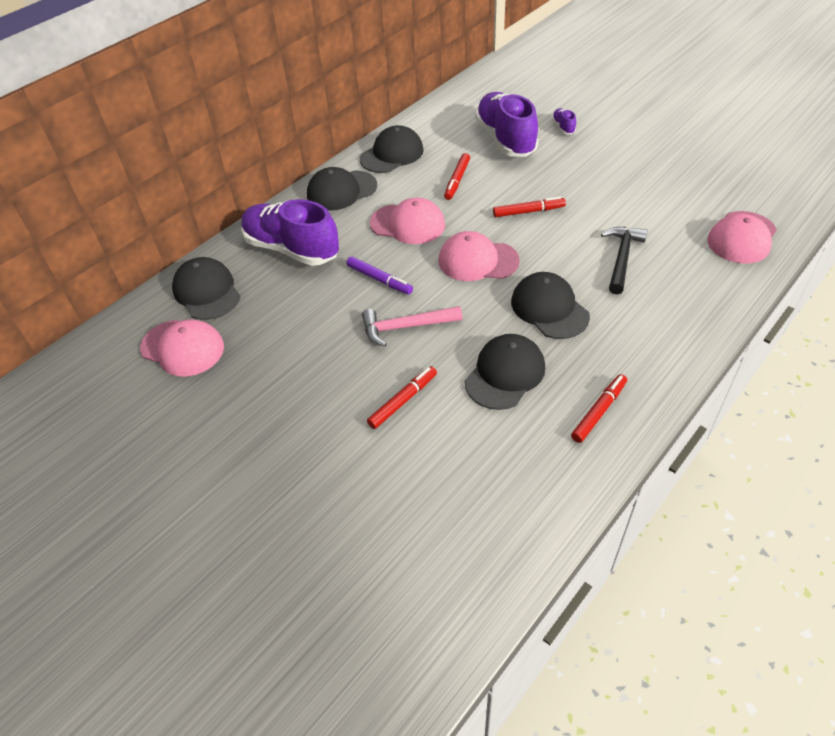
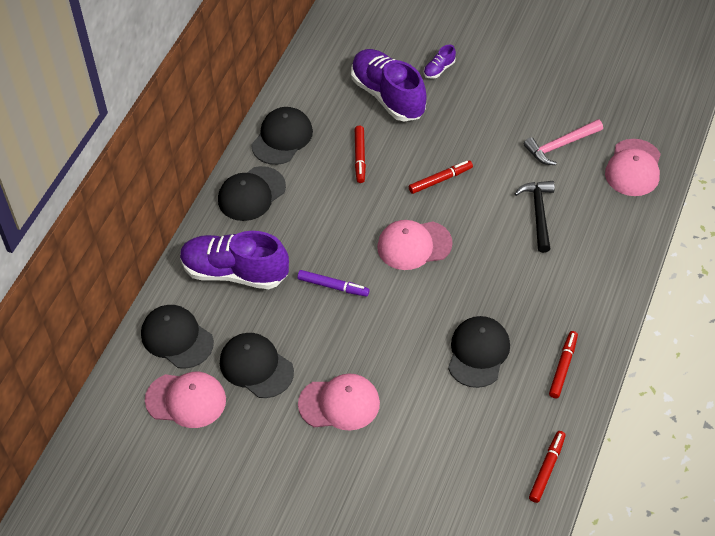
camera: 20 degrees left, 5 degrees up
pink hammer [362,306,462,347] -> pink hammer moved to [524,119,603,165]
red marker [367,366,437,429] -> red marker moved to [529,431,566,503]
pink cap [370,198,445,244] -> pink cap moved to [298,374,380,431]
black cap [511,272,590,339] -> black cap moved to [220,333,294,398]
purple shoe [552,108,576,134] -> purple shoe turned 105 degrees counterclockwise [424,45,456,79]

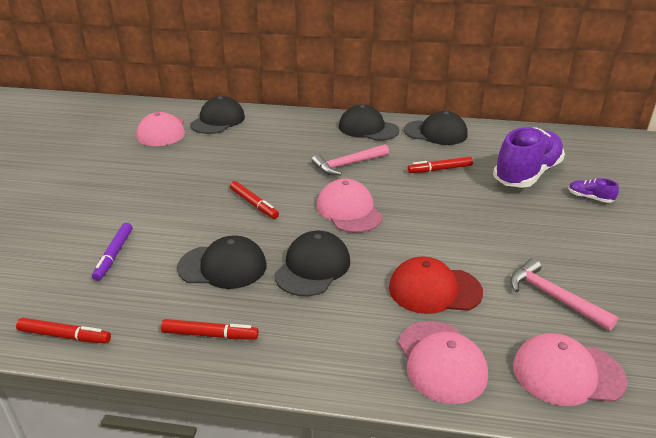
camera: 75 degrees right, 20 degrees down
purple shoe [180,231,289,289] -> none
black cap [220,333,294,398] -> black cap moved to [274,231,350,296]
purple marker [297,270,370,297] -> purple marker moved to [92,223,133,281]
pink cap [298,374,380,431] -> pink cap moved to [398,321,488,404]
red marker [409,160,473,194] -> red marker moved to [230,181,279,219]
black hammer [514,181,555,253] -> red cap [389,256,483,314]
none -> pink hammer [311,144,389,175]

